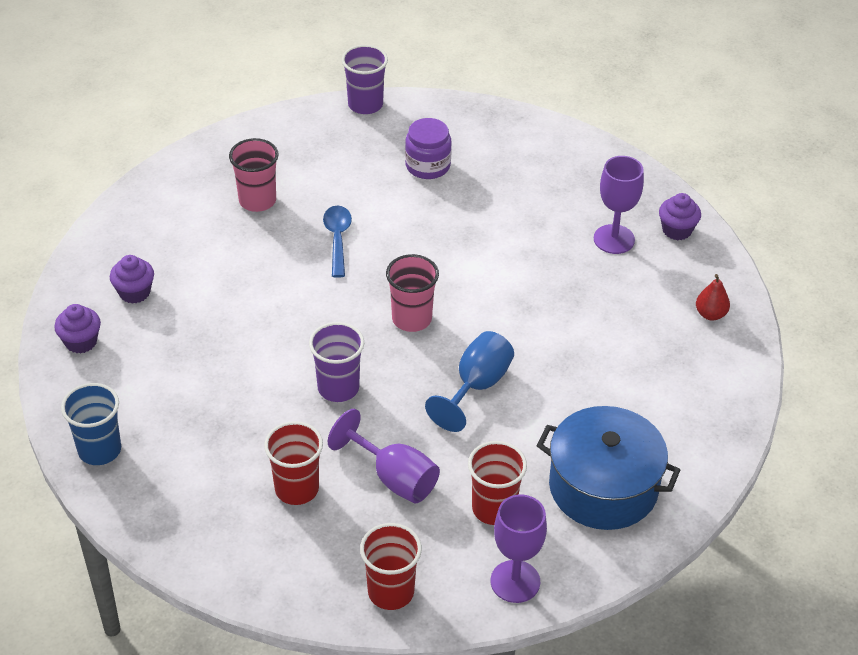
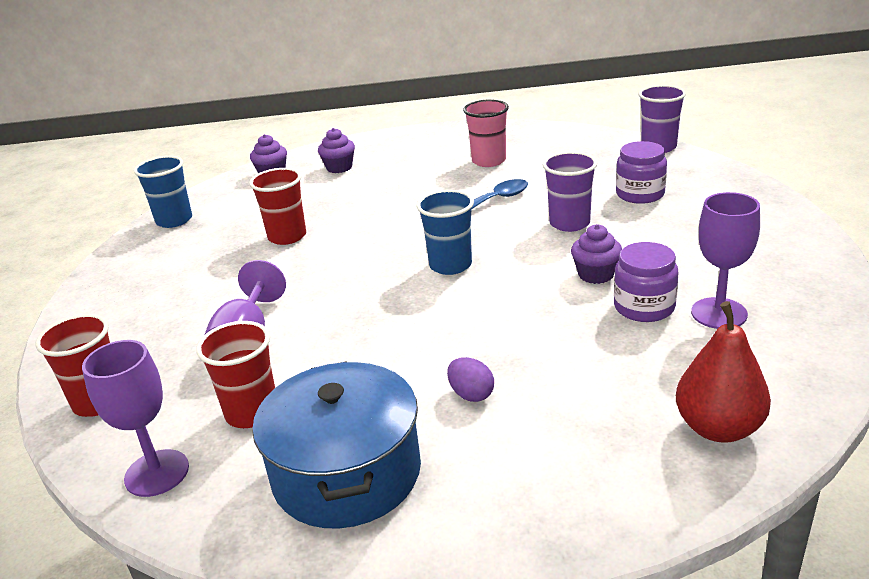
camera: 60 degrees right, 15 degrees down
red cup [264,421,323,505] -> red cup moved to [249,168,306,245]
purple cup [309,322,364,402] -> purple cup moved to [543,152,597,232]
pink cup [386,254,439,332] -> blue cup [416,190,474,275]
blue goblet [425,331,514,432] -> none
purple cupcake [659,193,701,240] -> purple cupcake moved to [571,224,622,284]
red pear [696,274,730,321] -> red pear [676,301,771,443], size x1.74
none -> purple egg [447,357,494,402]
none -> purple jar [614,242,678,322]

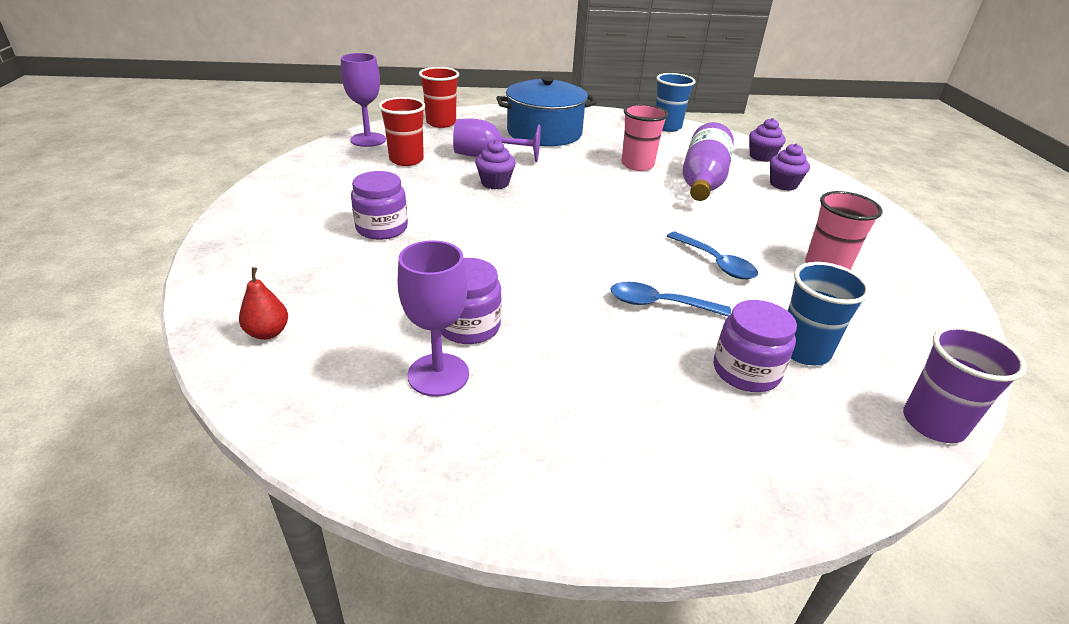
camera: 85 degrees right, 5 degrees up
red cup [249,168,306,245] -> pink cup [621,104,668,171]
blue pot [252,361,421,528] -> blue pot moved to [496,76,597,146]
blue cup [416,190,474,275] -> blue cup moved to [788,262,870,365]
purple egg [447,357,494,402] -> purple jar [351,171,408,240]
purple cup [543,152,597,232] -> blue spoon [611,282,731,317]
purple cupcake [571,224,622,284] -> purple cupcake moved to [475,140,516,189]
red pear [676,301,771,443] -> red pear [239,267,288,340], size x0.57
none -> purple bottle [683,122,734,201]

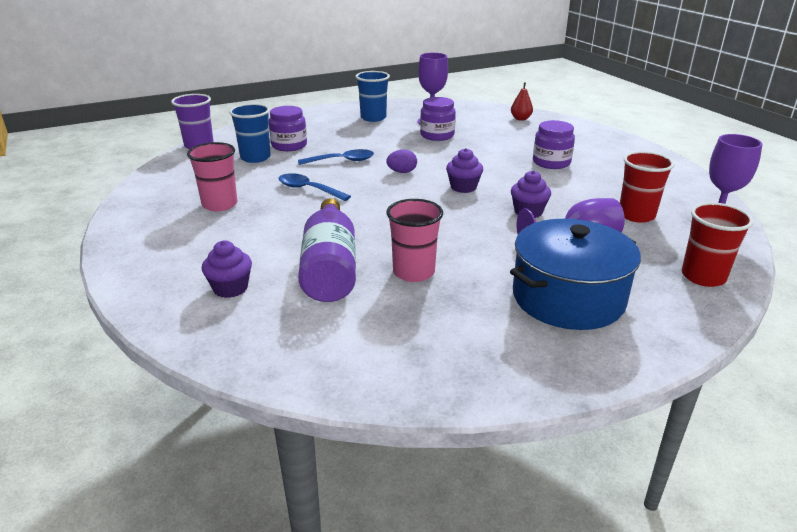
camera: 160 degrees right, 5 degrees down
blue cup [655,73,696,132] -> blue cup moved to [356,71,390,122]
purple cupcake [749,118,786,162] -> purple cupcake moved to [446,148,483,193]
none -> purple egg [386,149,417,173]

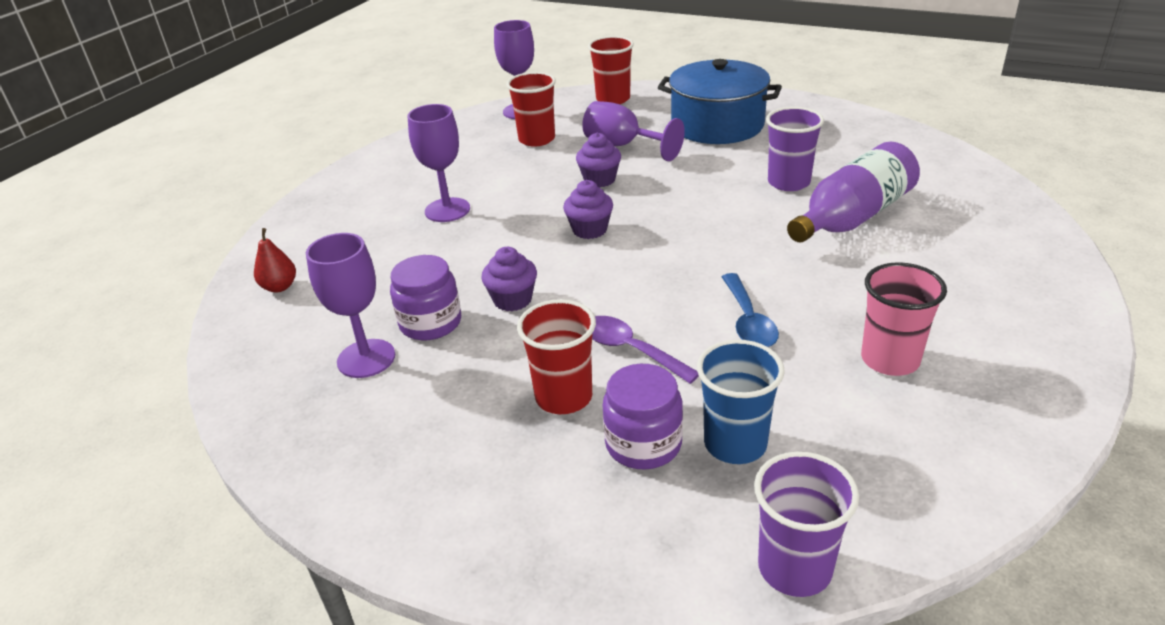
camera: 125 degrees left, 5 degrees up
purple cupcake [202,241,252,298] -> purple cupcake moved to [481,247,537,311]
blue spoon [298,149,374,165] -> purple spoon [592,316,699,384]
blue cup [356,71,390,122] -> none
purple egg [386,149,417,173] -> none
pink cup [386,199,443,282] -> purple cup [766,107,824,191]
purple jar [533,120,575,169] -> purple goblet [408,104,470,222]
none -> red cup [517,299,596,414]

